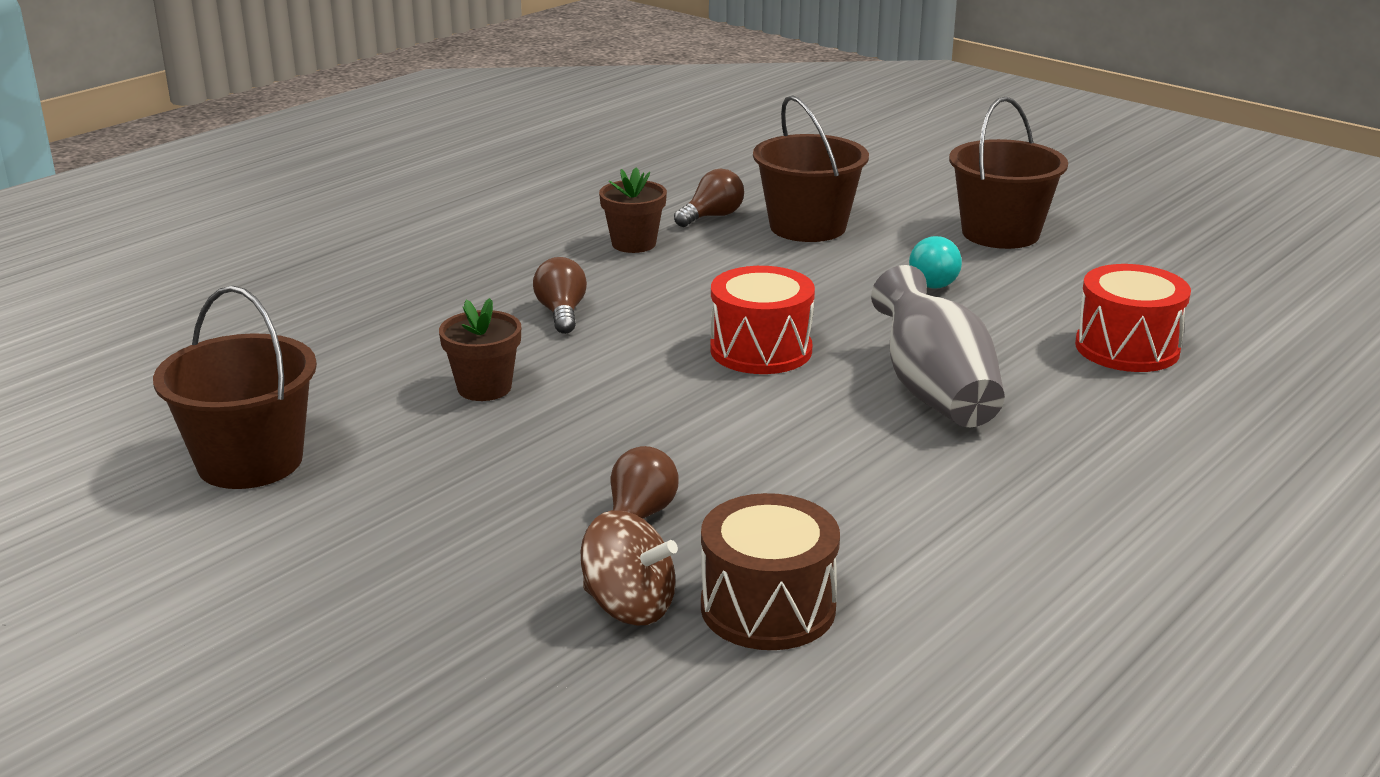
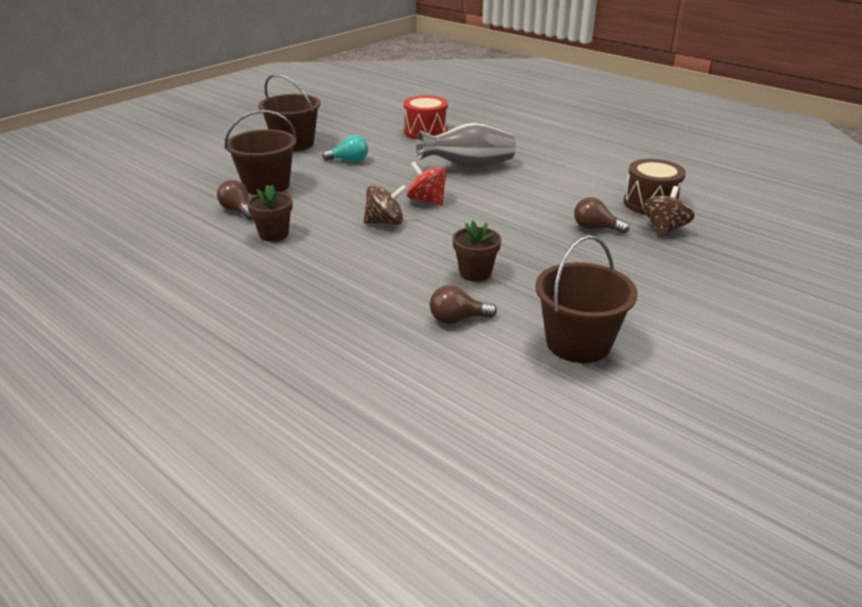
camera: 90 degrees left, 5 degrees up
brown light bulb [533,257,587,334] -> brown light bulb moved to [430,285,497,324]
red drum [710,266,815,374] -> red spinning top [407,161,447,205]
none -> brown spinning top [364,184,407,225]

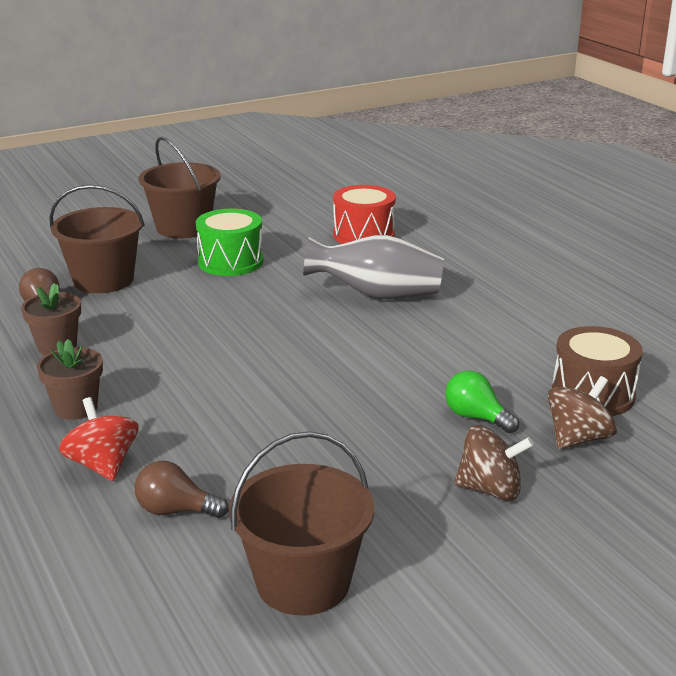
camera: 20 degrees right, 5 degrees down
turquoise light bulb [322,135,368,162] -> green drum [196,209,263,276]
brown spinning top [364,184,407,225] -> brown spinning top moved to [455,425,534,501]
red spinning top [407,161,447,205] -> red spinning top moved to [59,397,139,481]
brown flower pot [452,220,501,282] -> brown flower pot moved to [37,339,103,420]
brown light bulb [574,197,630,234] -> green light bulb [445,371,519,433]

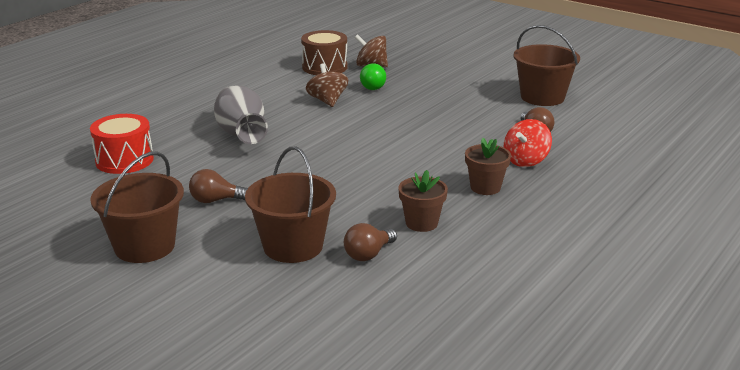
camera: 115 degrees left, 0 degrees up
green drum [196,209,263,276] -> brown light bulb [189,169,248,203]
brown spinning top [455,425,534,501] -> brown spinning top moved to [306,63,348,107]

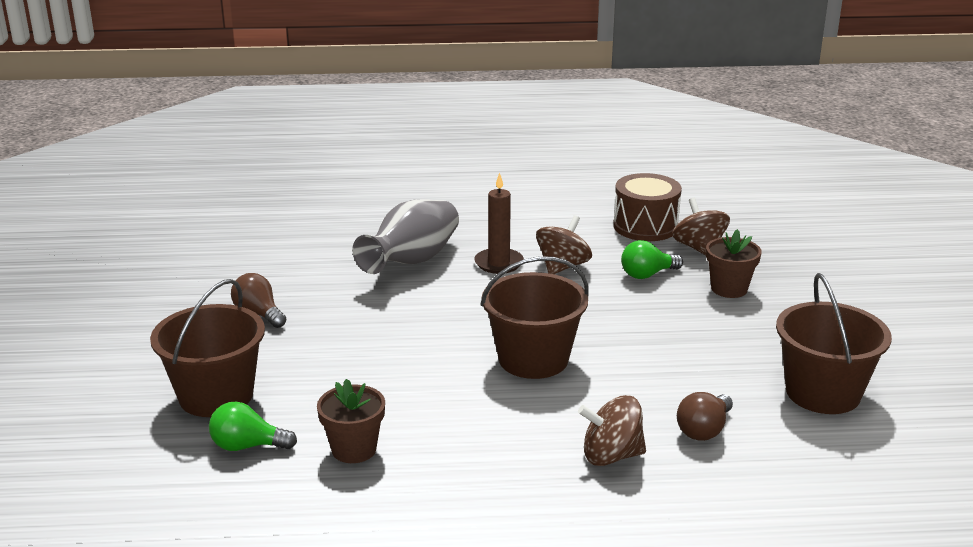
camera: 50 degrees right, 0 degrees up
red drum [90,114,154,174] -> none
brown bucket [90,152,184,263] -> brown bucket moved to [480,256,589,379]
brown light bulb [344,223,397,261] -> green light bulb [209,402,297,451]
brown flower pot [465,137,511,195] -> brown flower pot moved to [706,229,762,298]
red spinning top [504,119,552,167] -> brown spinning top [578,395,646,466]
none -> brown candle [474,172,524,274]

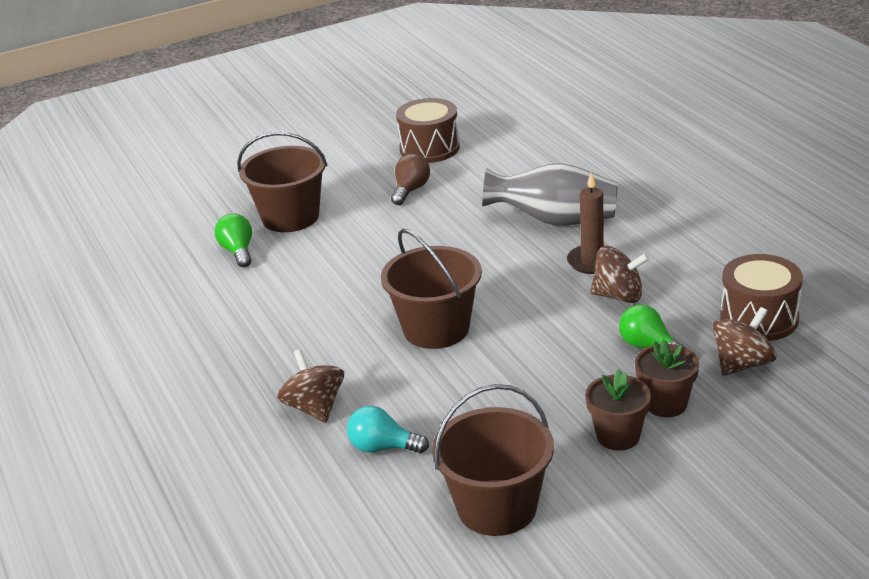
camera: 70 degrees right, 5 degrees up
brown flower pot [317,379,385,463] -> brown flower pot moved to [585,369,651,451]
brown light bulb [677,392,733,441] -> turquoise light bulb [347,406,429,453]
none -> brown drum [396,98,460,163]

